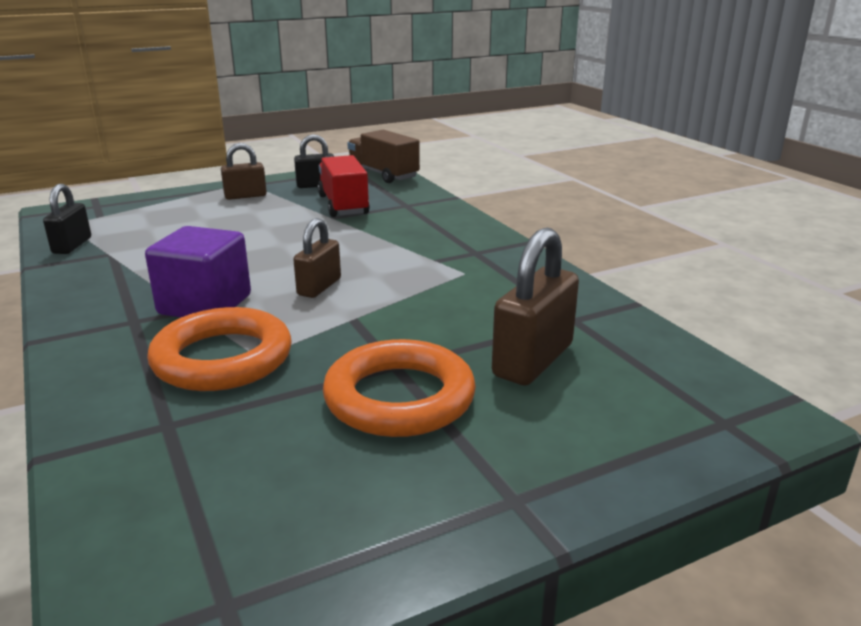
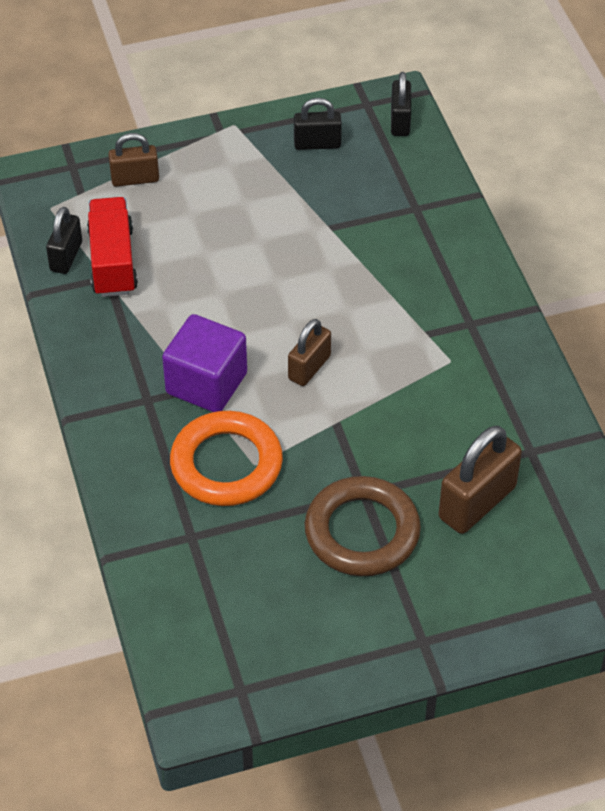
camera: 10 degrees right, 25 degrees up
brown padlock [221,143,267,200] -> brown padlock moved to [108,133,159,187]
red truck [318,155,370,217] -> red truck moved to [87,197,138,297]
orange ring [323,339,476,437] -> brown ring [305,476,421,576]
brown truck [347,130,420,183] -> black padlock [391,72,411,136]

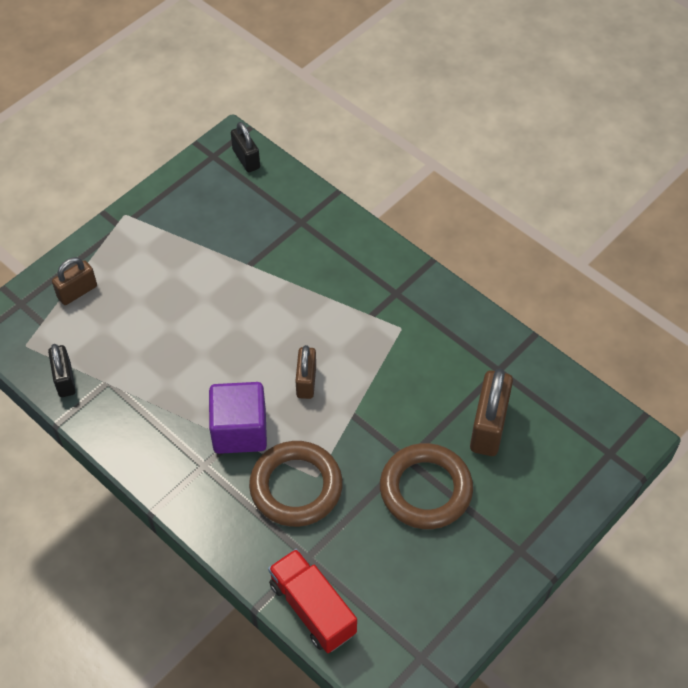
camera: 30 degrees left, 5 degrees up
red truck [87,197,138,297] -> red truck moved to [268,549,357,653]
orange ring [170,411,283,506] -> brown ring [249,441,343,527]
black padlock [294,98,342,150] -> none

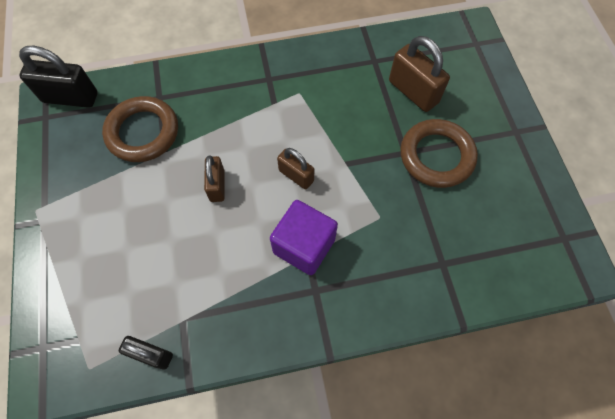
camera: 55 degrees left, 10 degrees up
brown padlock [52,257,97,305] -> brown padlock moved to [204,155,225,202]
black padlock [231,122,260,173] -> black padlock [19,46,98,108], size x1.60
brown ring [249,441,343,527] -> brown ring moved to [102,96,178,162]
red truck [268,549,357,653] -> none

